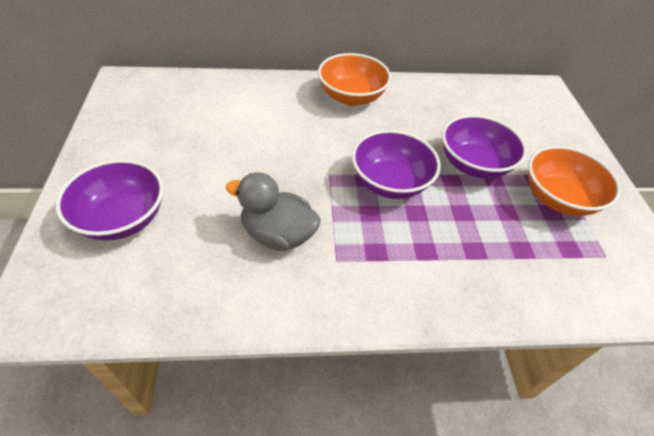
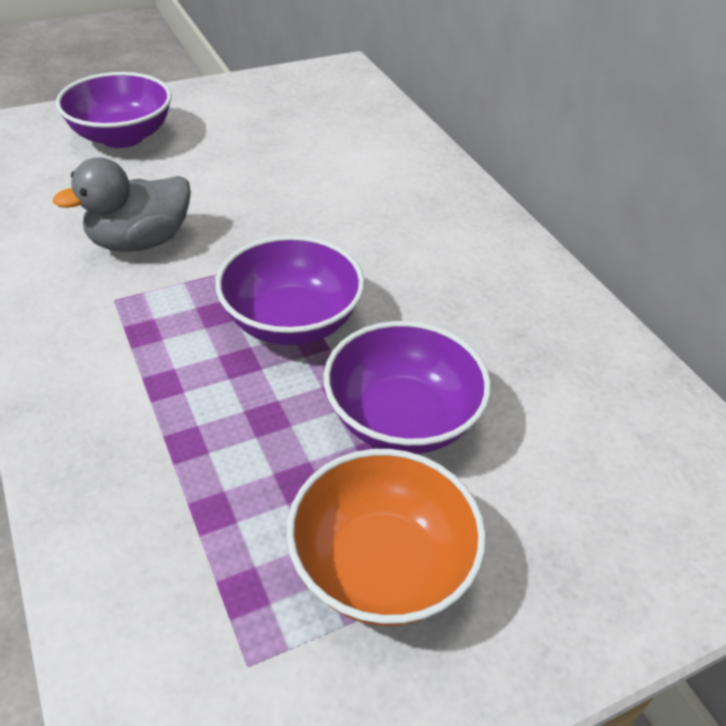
camera: 70 degrees right, 5 degrees down
grey duck [226,172,321,251] -> grey duck turned 120 degrees counterclockwise [53,158,191,252]
orange bowl [318,53,391,106] -> none

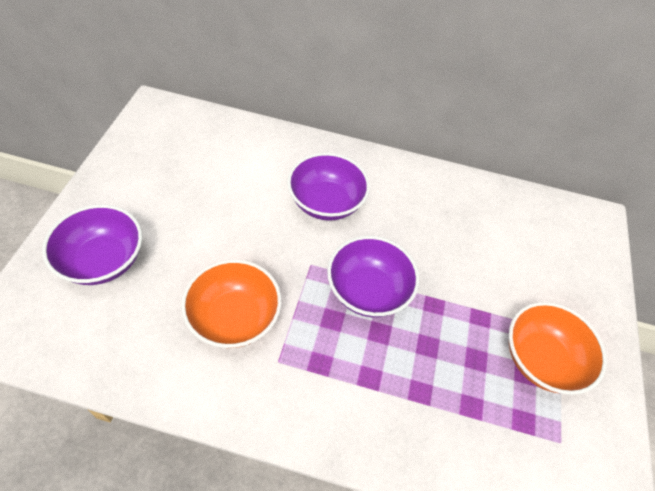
camera: 55 degrees left, 10 degrees up
grey duck [53,158,191,252] -> orange bowl [181,259,282,348]
purple bowl [324,321,491,454] -> purple bowl moved to [287,153,370,221]

